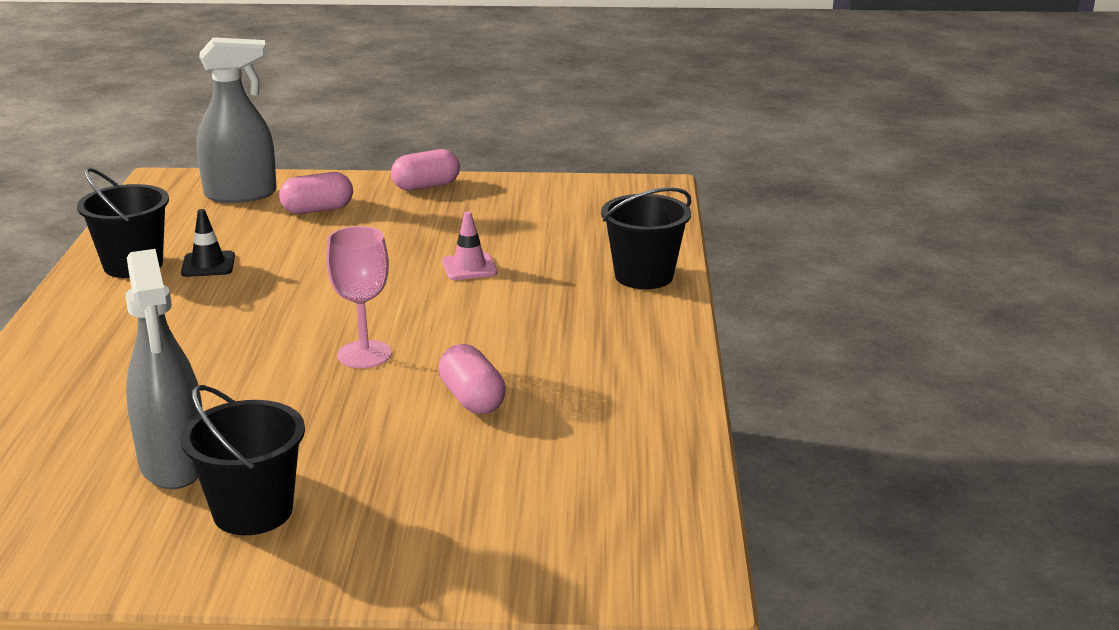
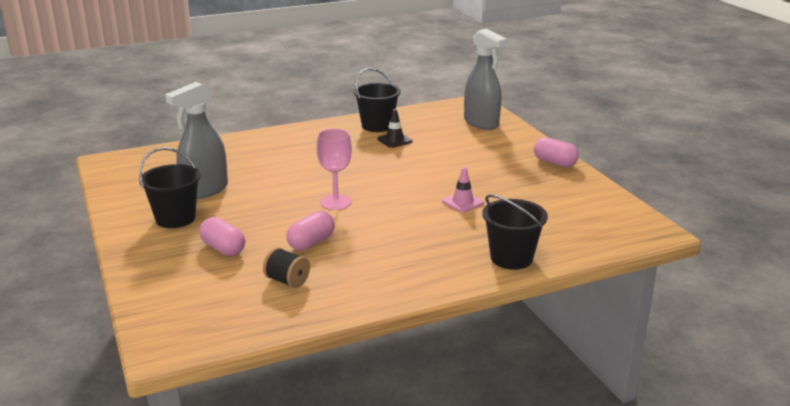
camera: 65 degrees right, 0 degrees up
pink capsule [279,172,353,214] -> pink capsule moved to [199,217,245,256]
none -> black spool [263,247,310,288]

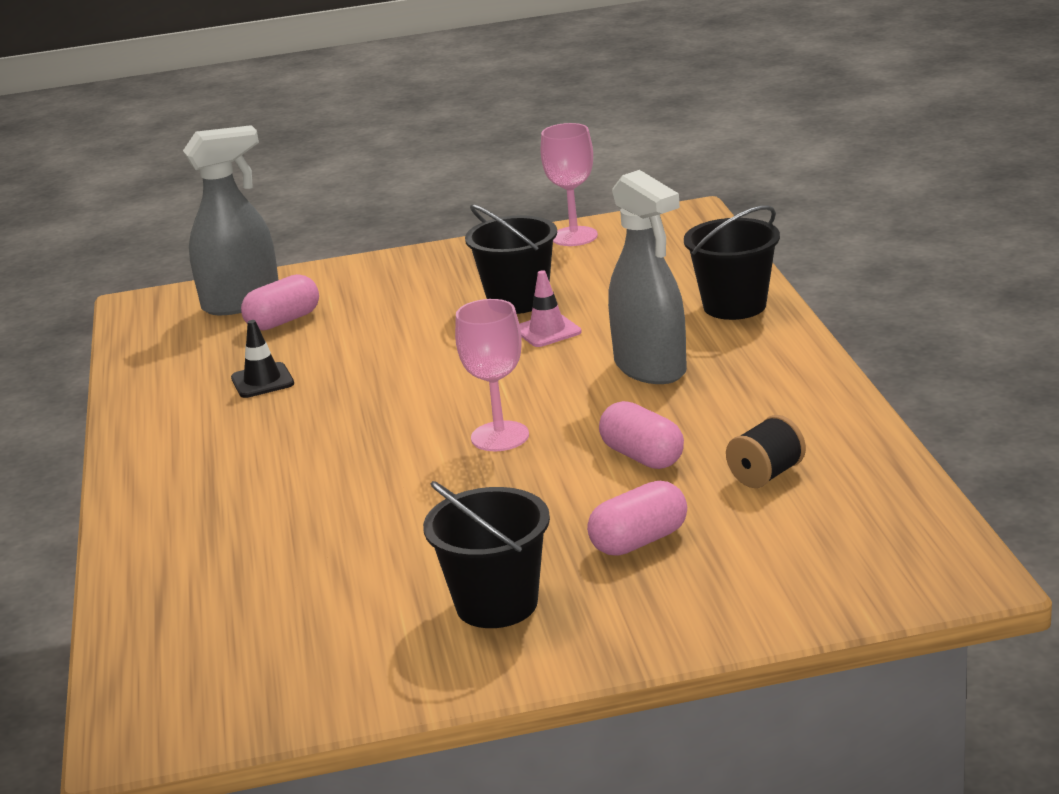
camera: 75 degrees left, 0 degrees up
grey spray bottle [165,82,228,199] -> grey spray bottle moved to [608,170,687,384]
black bucket [353,68,401,132] -> black bucket moved to [465,205,557,314]
pink capsule [534,137,579,167] -> pink capsule moved to [241,274,319,331]
none -> pink goblet [541,123,598,246]

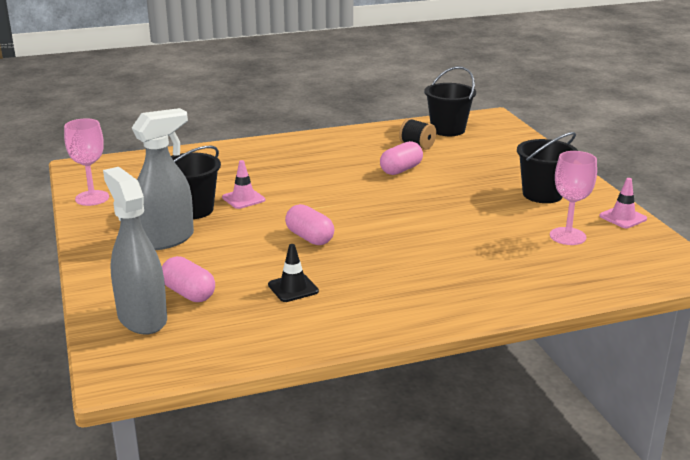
camera: 100 degrees left, 0 degrees up
pink goblet [455,299,529,451] -> pink goblet moved to [550,151,597,245]
pink capsule [587,481,687,556] -> pink capsule moved to [285,204,334,245]
grey spray bottle [608,170,687,384] -> grey spray bottle moved to [132,108,194,250]
black bucket [684,205,780,320] -> black bucket moved to [424,66,476,136]
none -> pink traffic cone [599,178,647,228]

